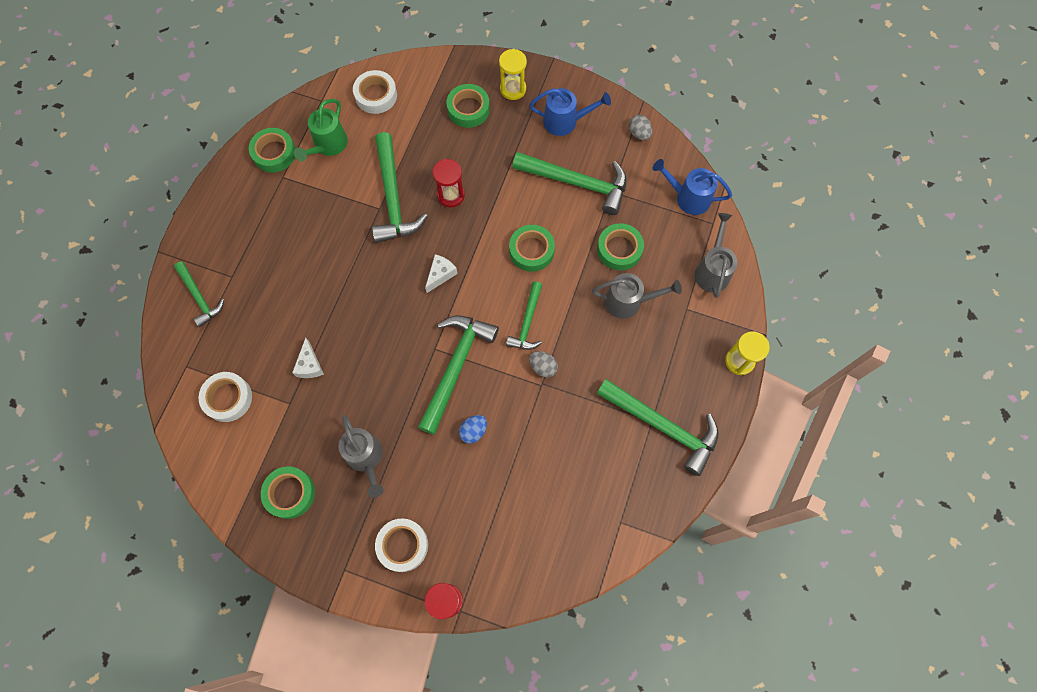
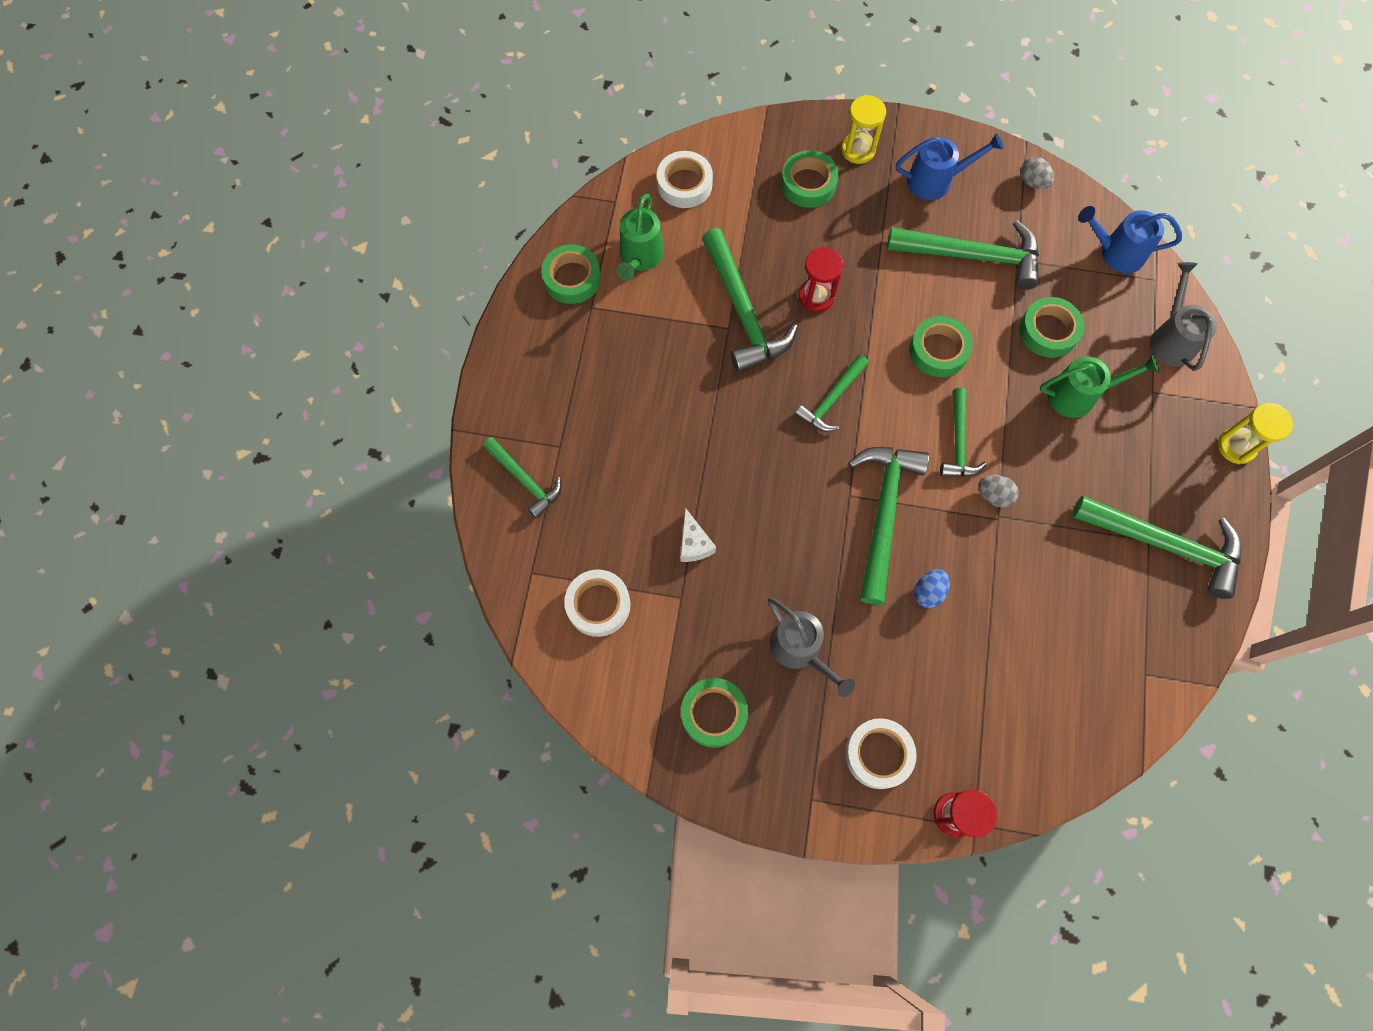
camera: 10 degrees left, 0 degrees up
white cheese [425,254,458,293] -> green hammer [795,354,869,432]
grey watering can [592,273,682,319] -> green watering can [1040,355,1159,418]

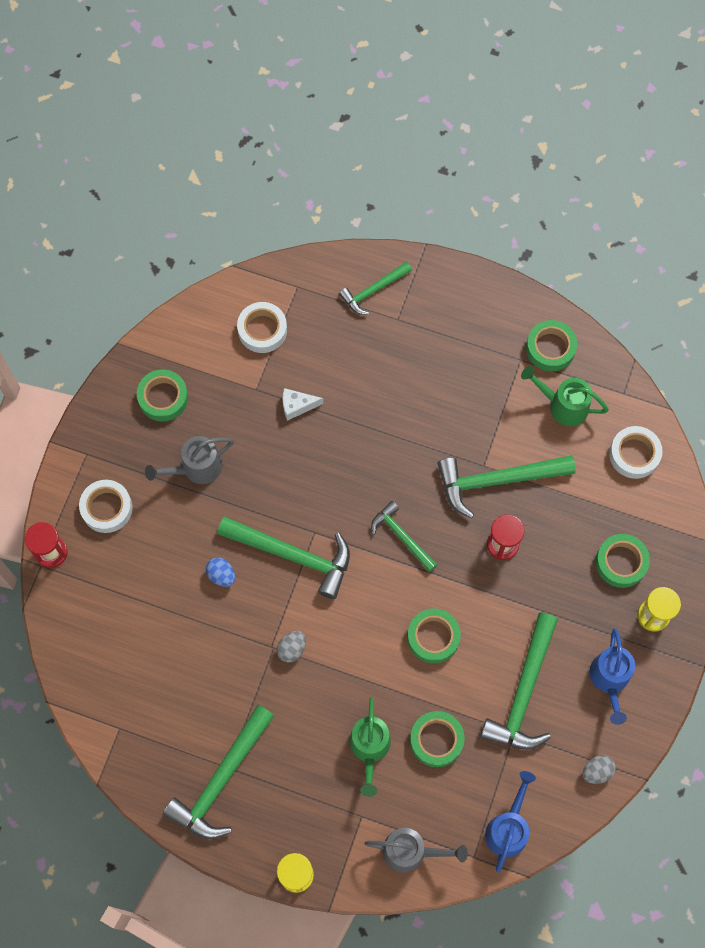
camera: 100 degrees right, 0 degrees up
green hammer [940,388,987,477] -> none

